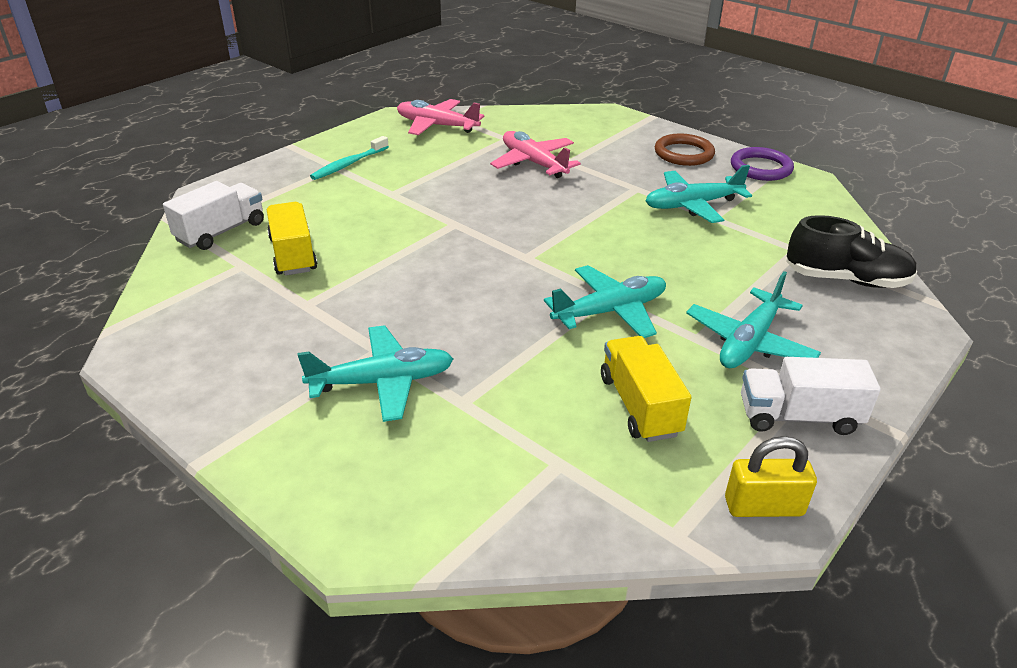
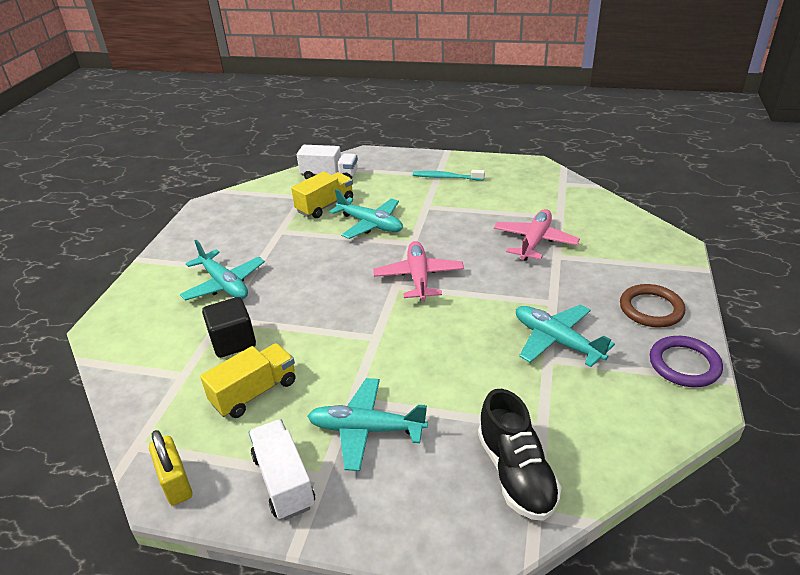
camera: 65 degrees right, 0 degrees up
pink plane [397,99,484,135] -> pink plane moved to [373,241,464,301]
turquoise plane [544,265,666,338] -> turquoise plane moved to [329,189,403,239]
none -> black cube [202,297,256,358]

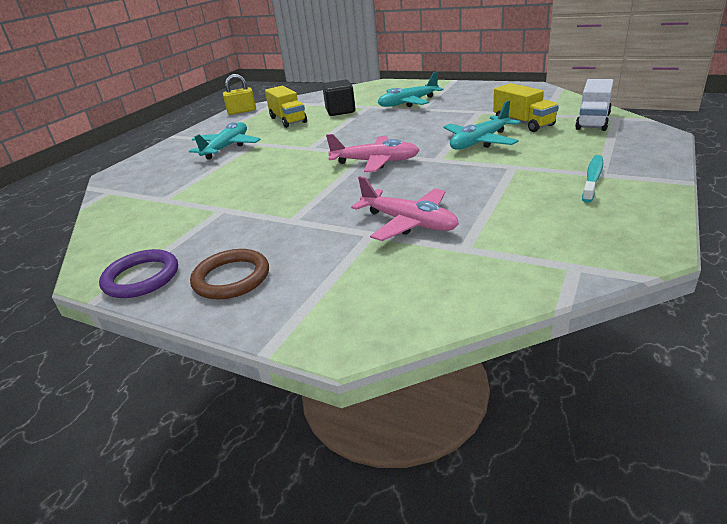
camera: 105 degrees right, 5 degrees down
white truck [249,419,315,520] -> none
black shoe [478,389,561,521] -> none
turquoise plane [516,305,615,367] -> none

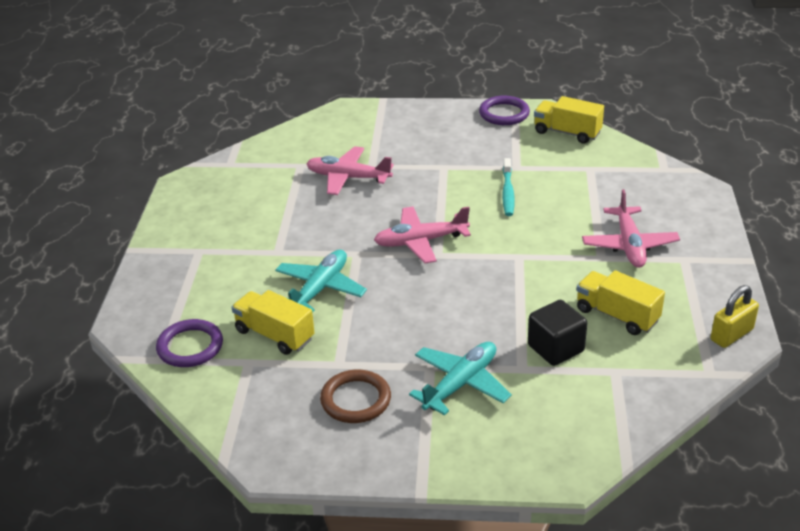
camera: 155 degrees right, 5 degrees up
turquoise plane [189,122,261,159] -> pink plane [582,189,680,268]
brown ring [190,249,269,300] -> brown ring moved to [320,370,391,423]
white truck [575,79,613,131] -> purple ring [156,319,223,367]
turquoise toothbrush [582,155,603,203] -> turquoise toothbrush moved to [502,158,515,216]
none -> yellow truck [534,96,604,144]

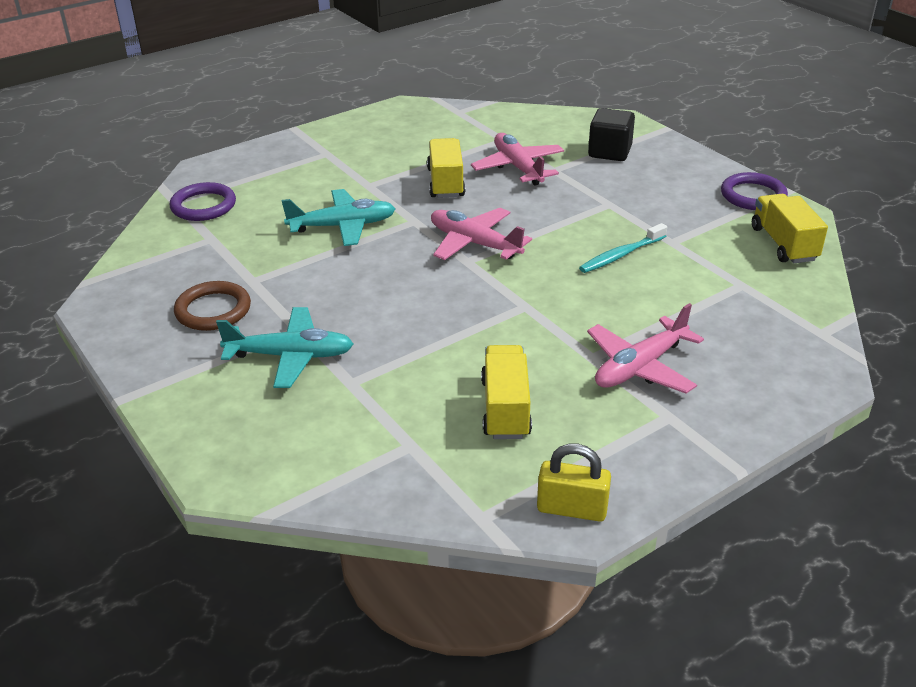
camera: 50 degrees right, 0 degrees up
yellow truck [232,290,315,355] -> yellow truck moved to [427,138,465,198]
black cube [528,300,587,366] -> black cube moved to [588,108,635,161]

